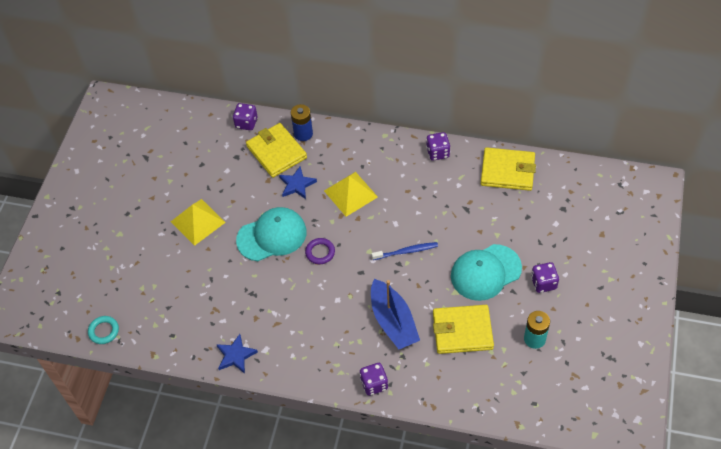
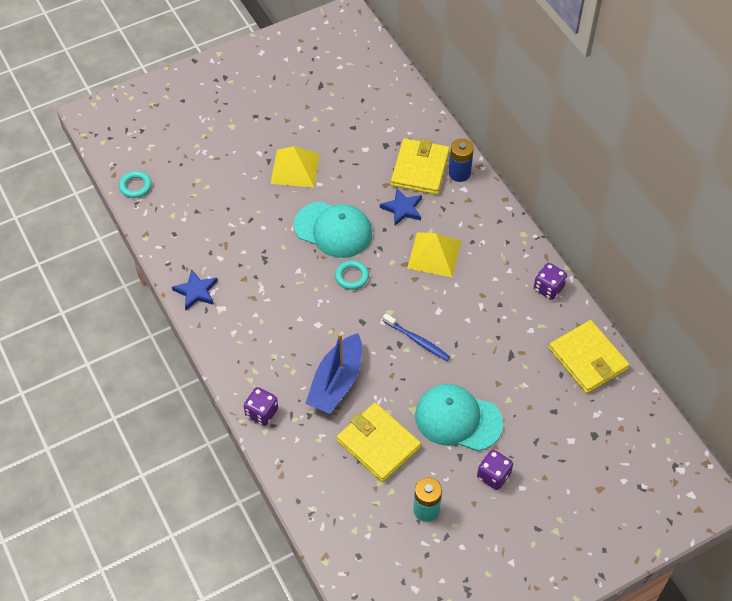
camera: 45 degrees right, 0 degrees up
purple dice [233,103,257,130] -> none
purple ring [305,238,335,264] -> turquoise ring [335,260,369,290]

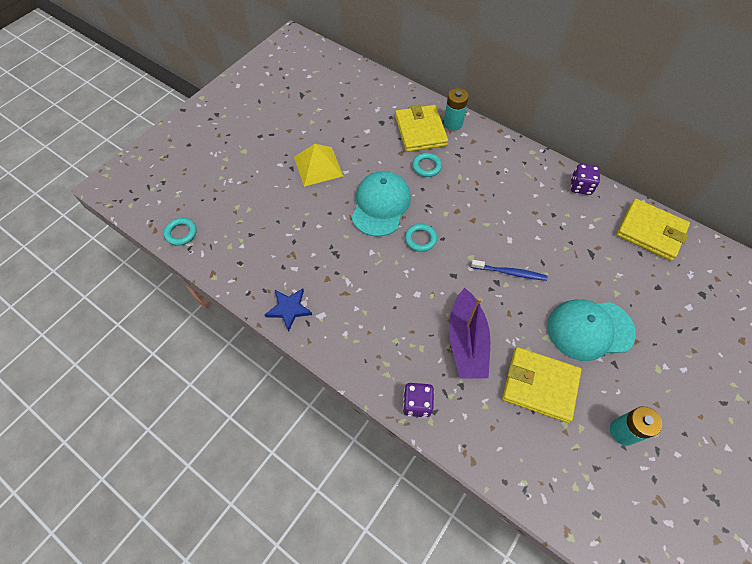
camera: 25 degrees left, 5 degrees up
turquoise cap [294,201,372,258] -> turquoise cap turned 75 degrees counterclockwise [351,171,411,237]
blue boat [305,333,362,414] -> purple boat [449,288,490,379]
blue star [380,188,422,226] -> turquoise ring [412,153,442,177]
yellow pyramid [407,232,461,277] -> none
blue battery [449,139,474,182] -> turquoise battery [444,88,469,130]
purple dice [477,450,513,490] -> none

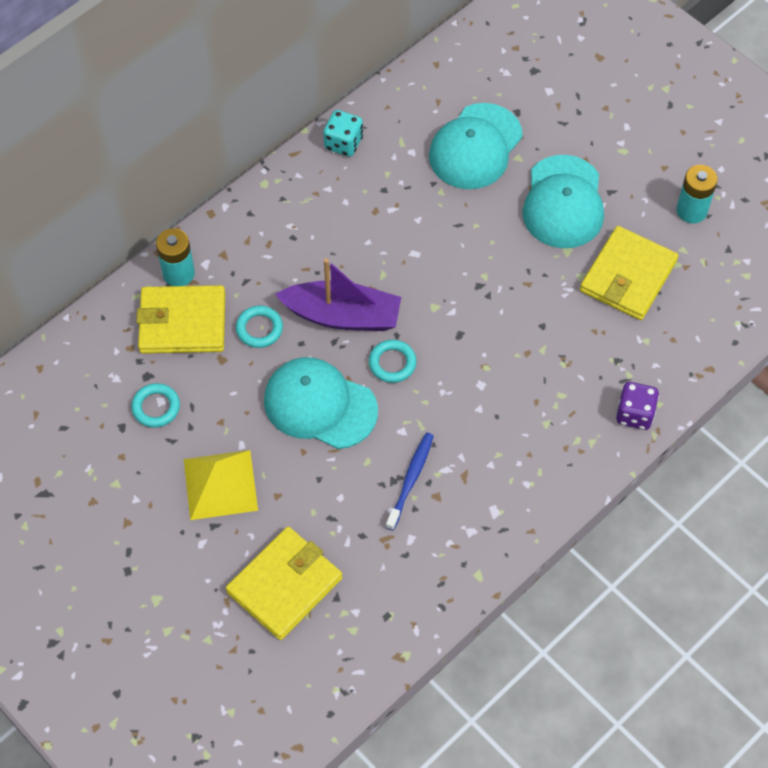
camera: 80 degrees left, 0 degrees up
turquoise ring [164,218,197,246] -> turquoise ring moved to [131,383,180,428]
blue star [265,288,312,332] -> none
purple boat [449,288,490,379] -> purple boat moved to [275,258,401,331]
blue toothbrush [471,260,547,281] -> blue toothbrush moved to [386,433,434,530]
purple dice [571,164,600,195] -> turquoise dice [323,110,363,157]
yellow wallet [616,199,690,261] -> yellow wallet moved to [226,527,343,640]
none -> turquoise cap [429,103,523,189]

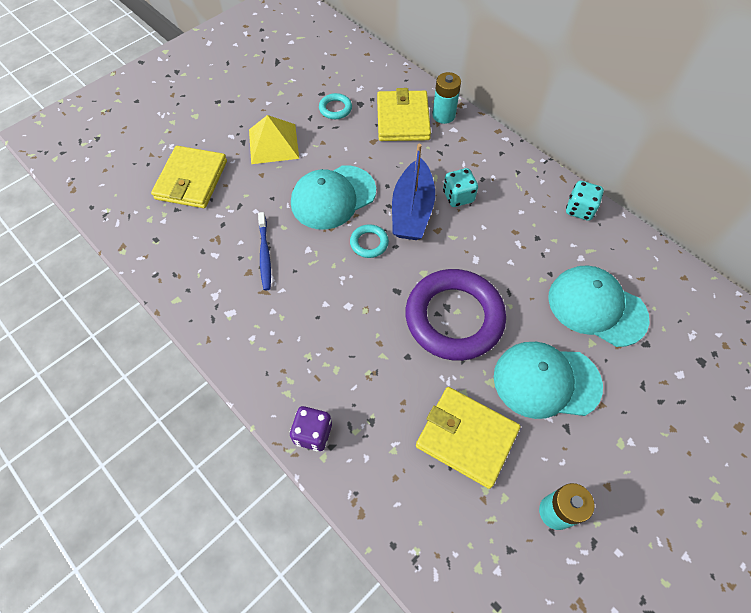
camera: 90 degrees right, 0 degrees up
yellow wallet [226,527,343,640] -> yellow wallet turned 60 degrees clockwise [151,146,227,208]
turquoise ring [236,306,283,348] -> none
turquoise cap [264,357,378,449] -> turquoise cap turned 150 degrees counterclockwise [291,165,376,230]
purple boat [275,258,401,331] -> blue boat [392,144,435,240]
blue toothbrush [386,433,434,530] -> blue toothbrush turned 60 degrees clockwise [258,212,271,290]
none -> purple ring [405,269,506,361]
none -> turquoise dice [443,168,478,207]

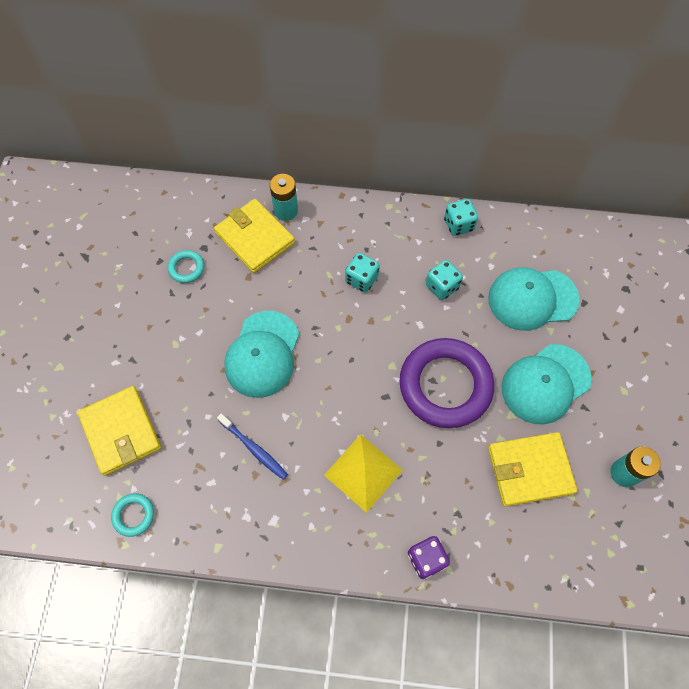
camera: 40 degrees left, 5 degrees up
yellow pyramid [249,115,299,164] -> yellow pyramid moved to [324,434,403,513]
turquoise ring [350,224,389,258] -> turquoise ring moved to [111,493,154,537]
blue boat [392,144,435,240] -> none
none -> turquoise dice [426,260,463,300]

